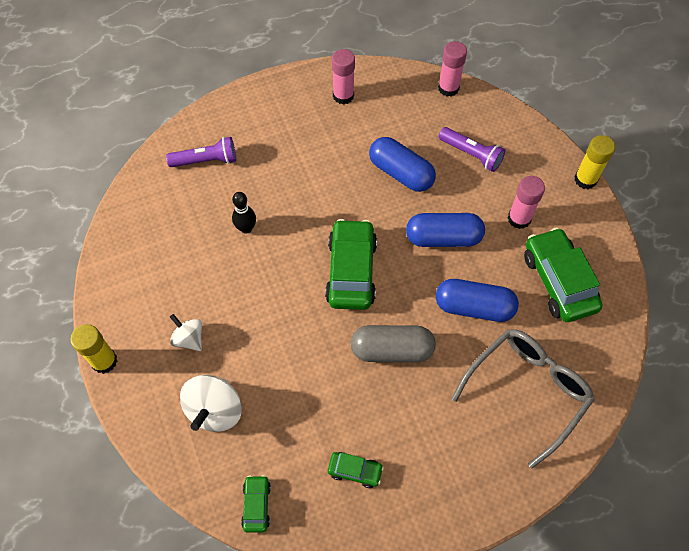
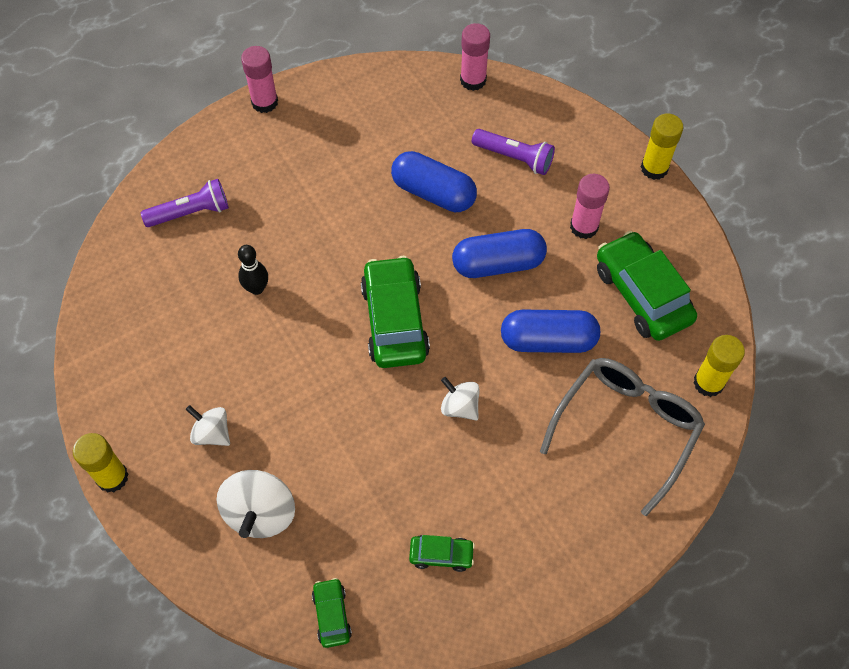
camera: 10 degrees left, 0 degrees up
pink glue stick [332,49,355,105] -> pink glue stick moved to [241,46,278,113]
grey capsule [351,325,436,362] -> white spinning top [441,377,480,421]
none -> yellow glue stick [694,335,745,397]

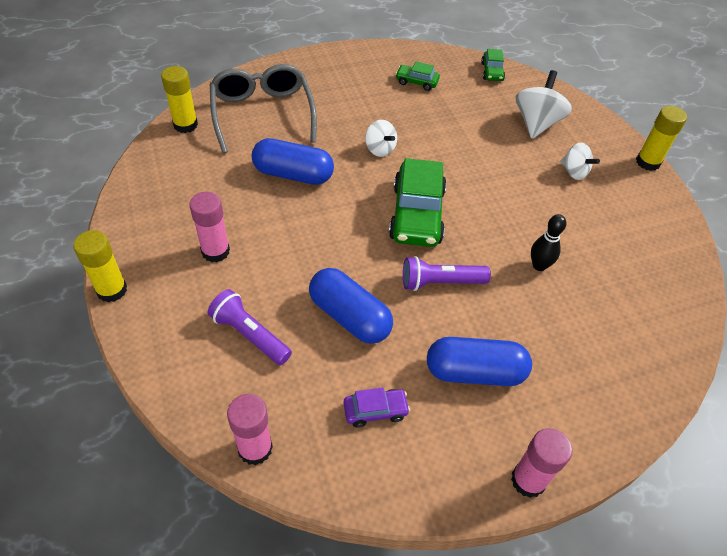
camera: 170 degrees left, 10 degrees down
purple flashlight [141,179,229,227] -> purple flashlight moved to [403,256,491,291]
blue capsule [452,229,547,278] -> blue capsule moved to [427,337,532,386]
grey glasses [540,358,705,516] -> grey glasses turned 120 degrees clockwise [210,64,317,153]
green car [597,231,697,341] -> none
none -> purple car [343,387,410,428]

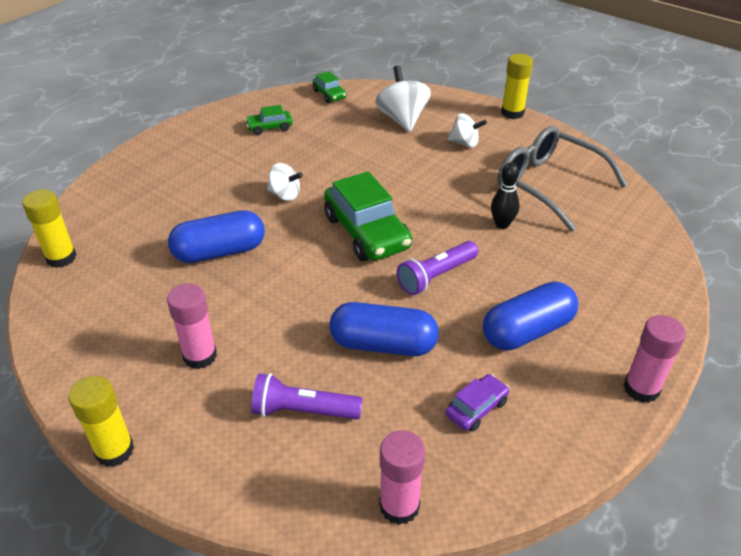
camera: 30 degrees left, 10 degrees down
grey glasses [210,64,317,153] -> grey glasses moved to [498,126,627,232]

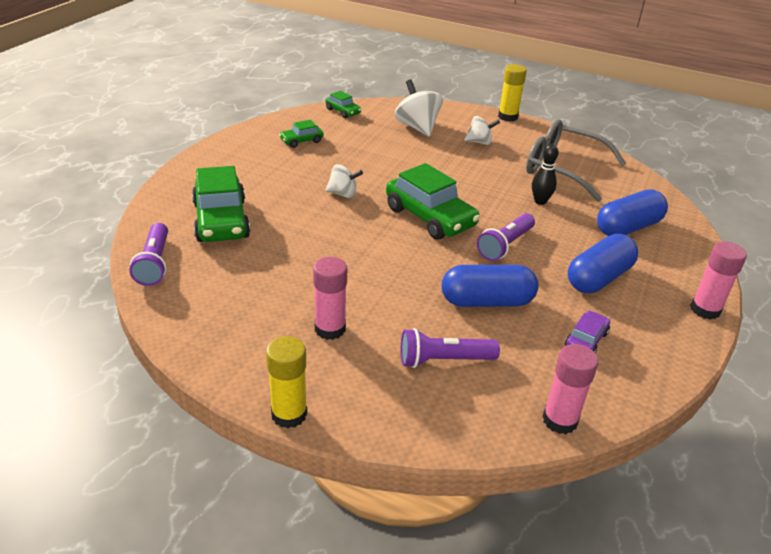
camera: 15 degrees left, 5 degrees down
yellow glue stick [22,189,77,268] -> purple flashlight [129,223,168,286]
blue capsule [168,210,265,263] -> blue capsule moved to [597,189,668,236]
none -> green car [192,166,250,242]

